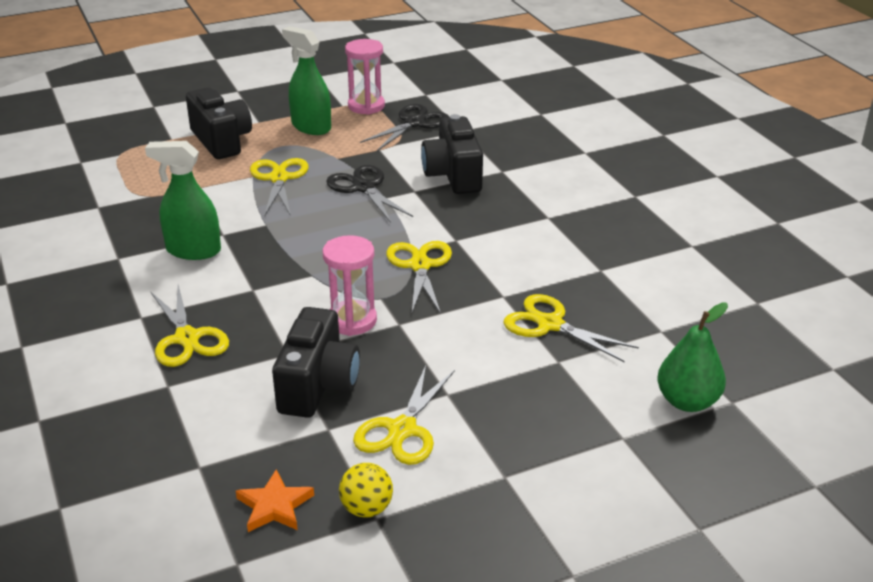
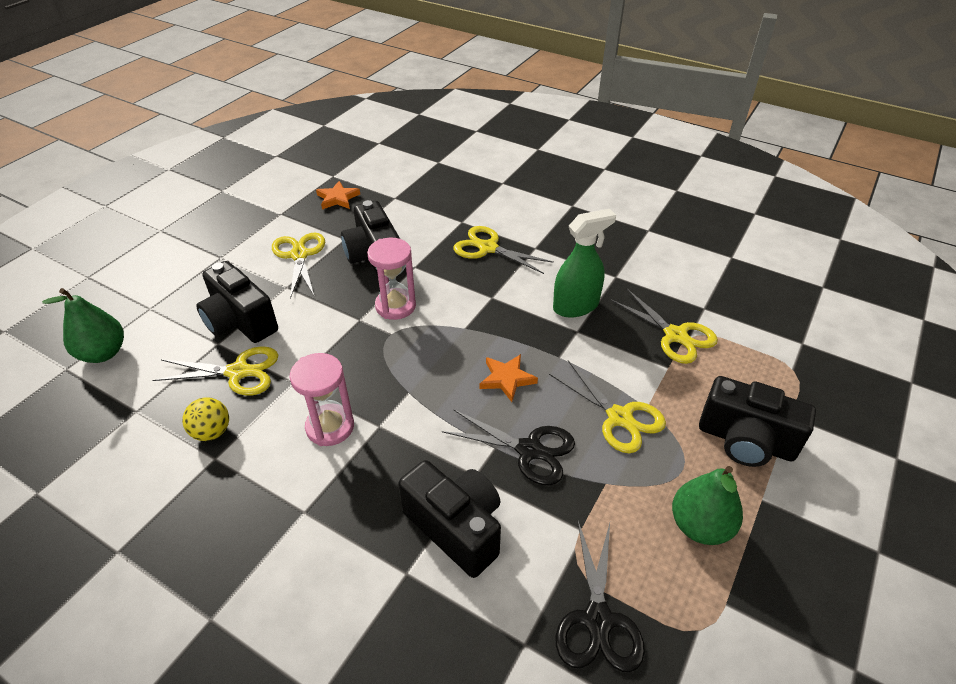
camera: 145 degrees right, 10 degrees up
green spray bottle [282,26,331,135] -> green pear [672,466,743,545]
yellow ball [339,463,393,518] -> yellow ball moved to [182,397,229,441]
pink hourglass [345,39,385,115] -> pink hourglass moved to [290,353,354,446]
yellow scissors [386,241,452,314] -> yellow scissors moved to [611,289,718,364]
none -> black camera [196,261,278,343]
none -> orange star [480,354,538,402]

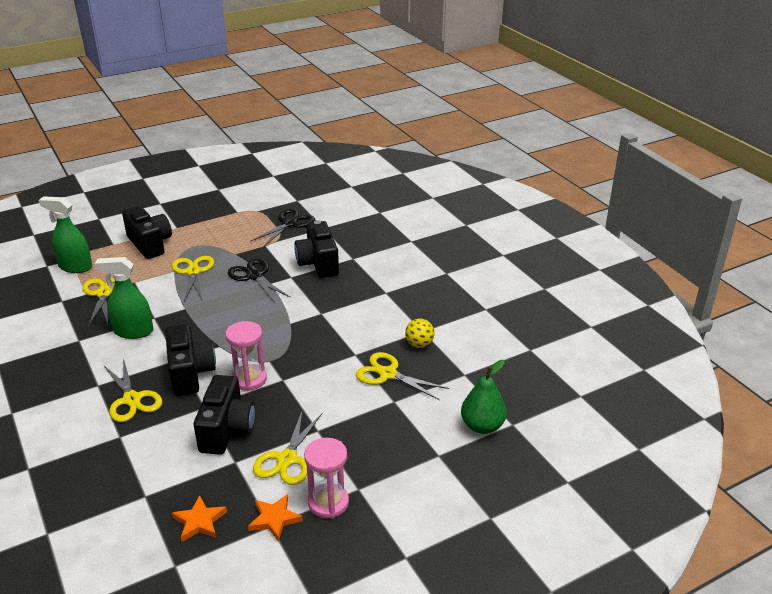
camera: 150 degrees left, 10 degrees down
black camera [196,261,278,343] -> black camera moved to [165,324,216,396]
pink hourglass [290,353,354,446] -> pink hourglass moved to [304,438,349,519]
orange star [480,354,538,402] -> orange star moved to [248,494,303,542]
green pear [672,466,743,545] -> none
none -> green spray bottle [38,196,92,273]

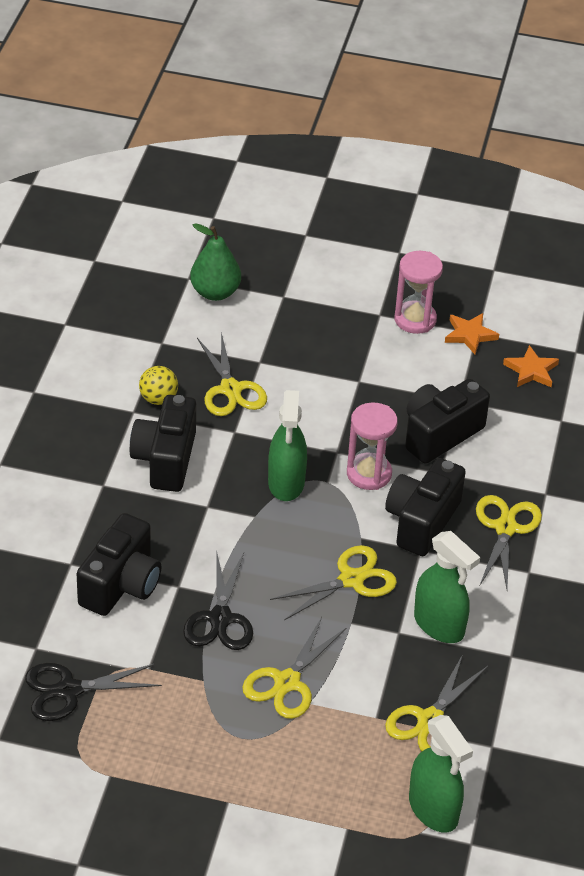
camera: 140 degrees left, 10 degrees up
black camera [122,206,172,259] -> black camera moved to [130,395,196,492]
yellow scissors [253,411,323,485] -> yellow scissors moved to [270,545,397,620]
none -> green spray bottle [268,390,307,501]

